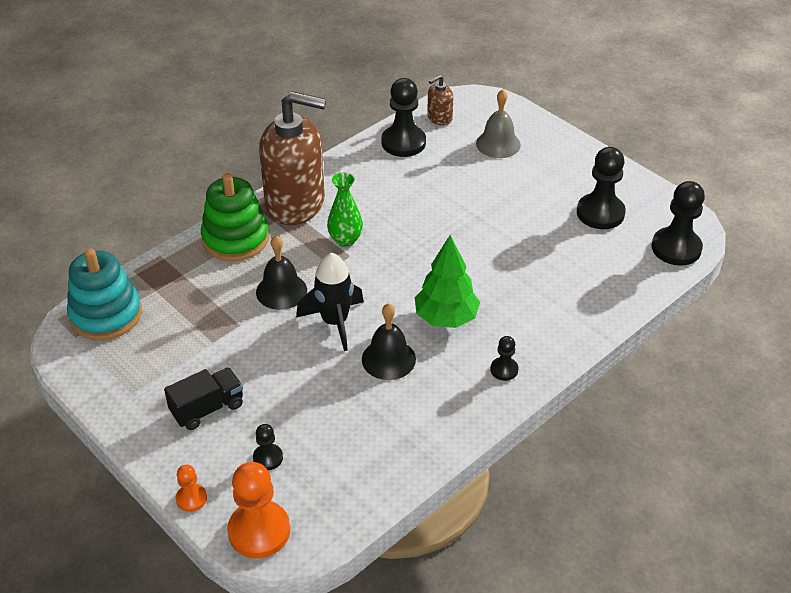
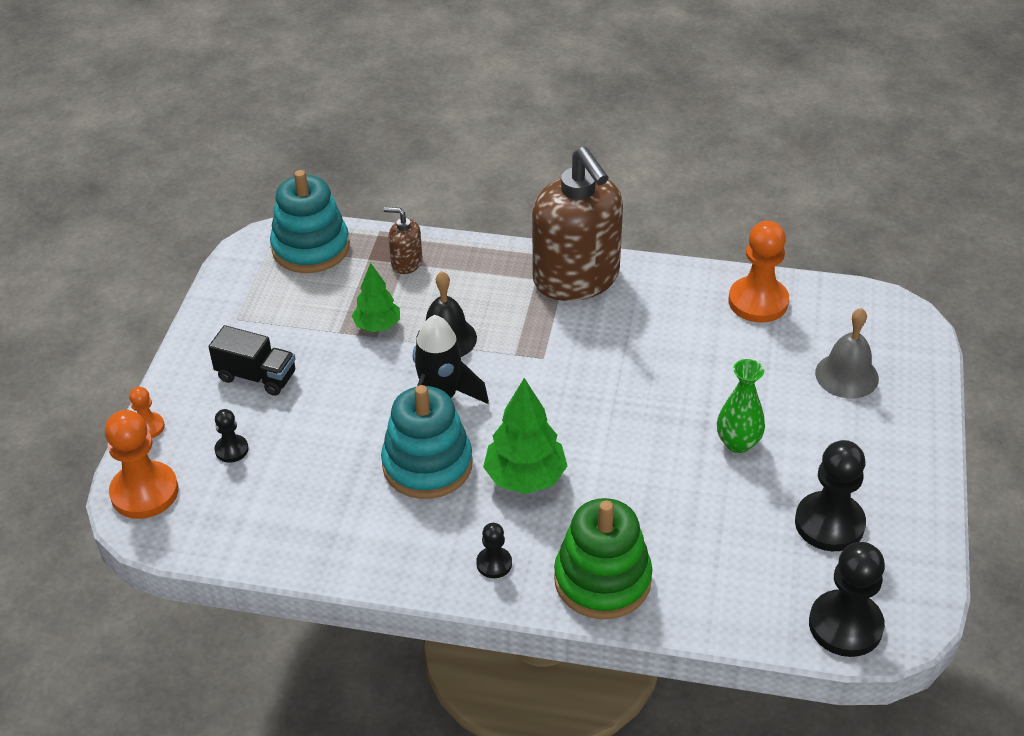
camera: 55 degrees right, 0 degrees up
green stacking toy [201,173,269,261] -> green stacking toy moved to [554,498,653,619]
green vase [327,172,363,247] -> green vase moved to [717,359,765,453]
black bell [362,303,416,380] -> turquoise stacking toy [381,385,473,499]
black pawn [381,78,426,157] -> orange pawn [728,221,789,323]
brown soap dispenser [427,75,453,125] -> brown soap dispenser moved to [384,207,423,274]
none -> green tree [352,263,400,332]

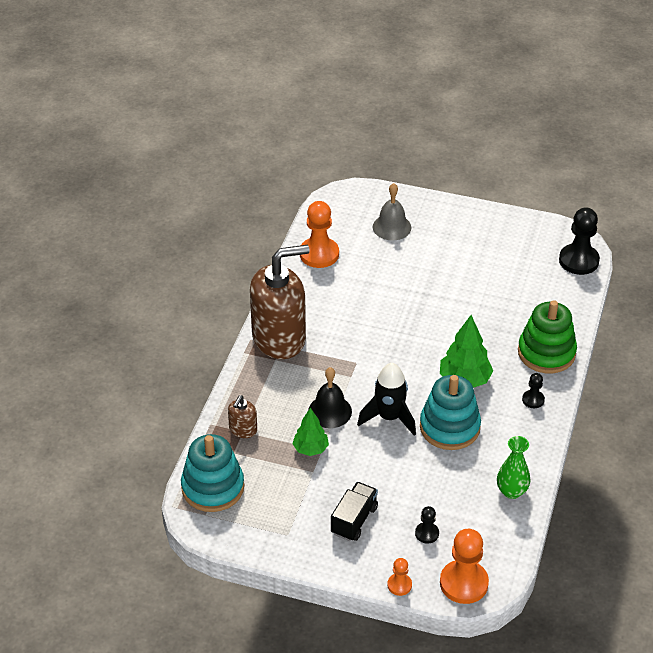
camera: 85 degrees left, 0 degrees up
green vase [717,359,765,453] -> green vase moved to [497,436,530,499]
black pawn [795,440,866,551] -> none

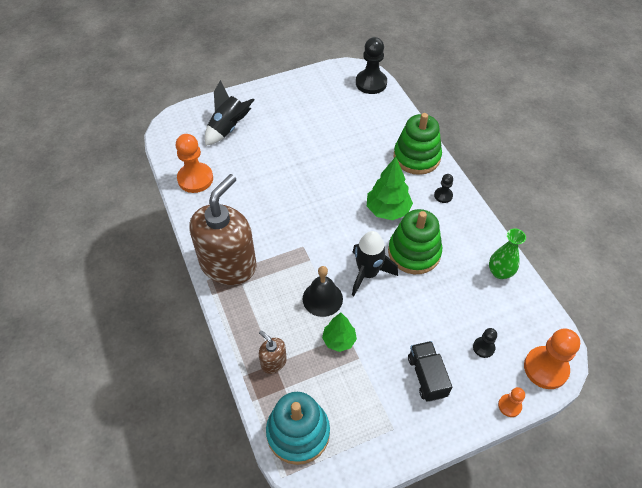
camera: 40 degrees left, 10 degrees up
brown soap dispenser [228,395,257,438] -> brown soap dispenser turned 150 degrees clockwise [259,330,287,374]
grey bell [373,183,411,240] -> black rocket [205,80,254,146]
turquoise stacking toy [420,375,481,450] -> green stacking toy [388,209,442,274]

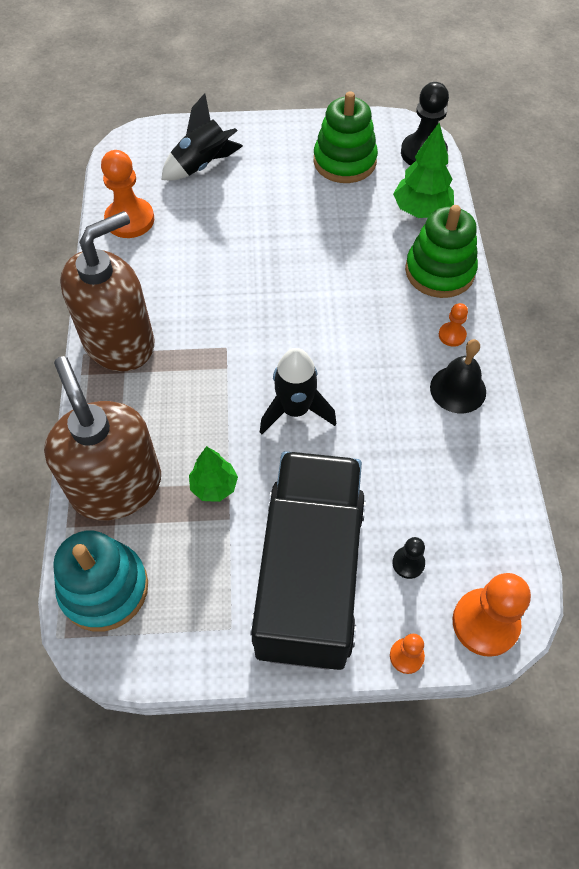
camera: 20 degrees right, 5 degrees up
brown soap dispenser [259,330,287,374] -> brown soap dispenser [44,356,161,520], size x2.35
black bell [303,266,343,317] -> black bell moved to [430,339,486,413]
green tree [367,157,413,220] -> green tree moved to [393,123,454,218]
green stacking toy [388,209,442,274] -> green stacking toy moved to [314,92,378,183]
black truck [408,341,452,402] -> black truck [250,451,366,670], size x2.42
black pawn [434,174,453,203] -> orange pawn [439,303,468,347]
green vase [489,228,526,279] -> none

